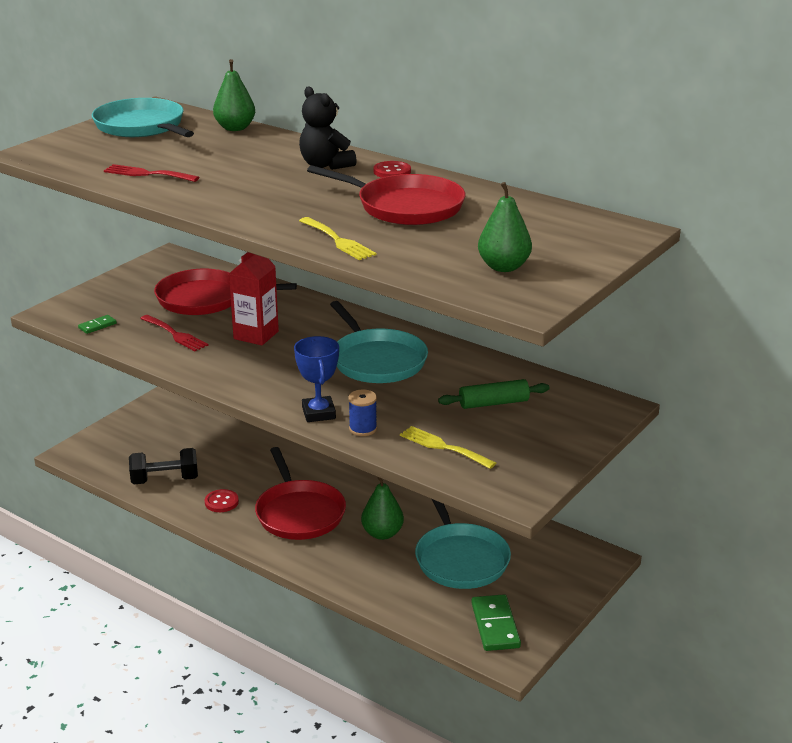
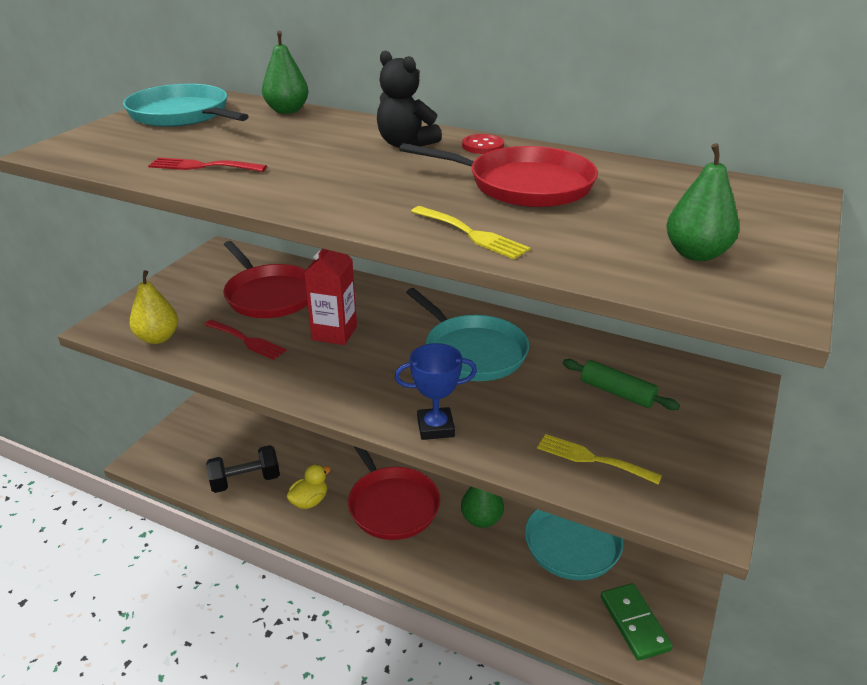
camera: 10 degrees left, 5 degrees up
green domino [78,315,117,334] -> yellow pear [129,270,178,344]
red pan [154,269,297,315] -> red pan turned 120 degrees counterclockwise [223,241,308,318]
red button [205,489,239,512] -> yellow duck [286,465,331,509]
blue trophy [294,336,339,422] -> blue trophy turned 75 degrees counterclockwise [395,343,477,440]
blue spool [348,389,377,436] -> none
green rolling pin [438,379,550,409] -> green rolling pin turned 60 degrees clockwise [563,359,680,410]

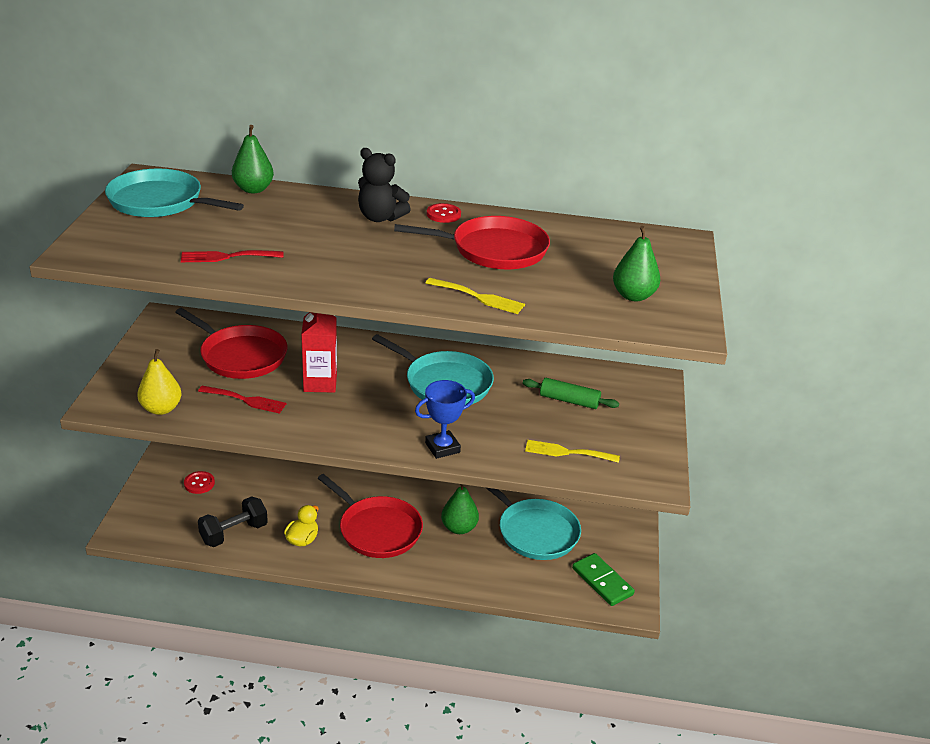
camera: 20 degrees left, 0 degrees up
none -> red button [184,471,215,494]

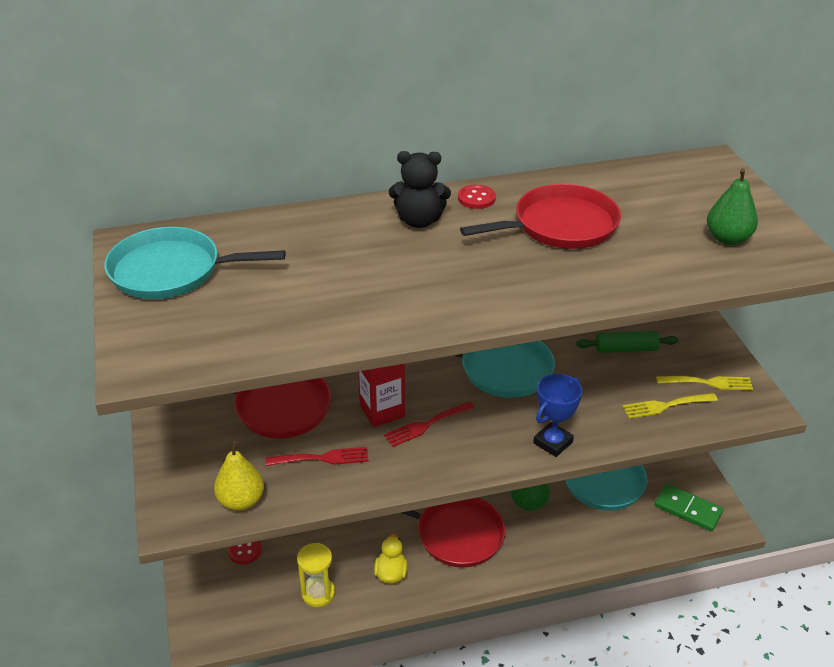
camera: 20 degrees left, 5 degrees up
red fork [181,250,283,262] -> red fork moved to [384,401,475,447]
black dumbbell [198,496,268,547] -> yellow hourglass [297,543,335,607]
green pear [232,125,274,193] -> none
yellow fork [426,278,525,314] -> yellow fork moved to [656,376,753,390]

